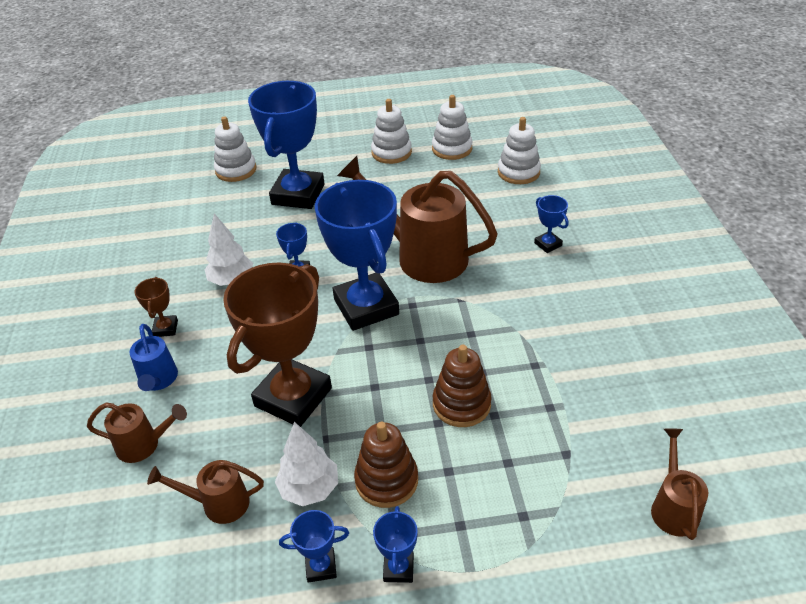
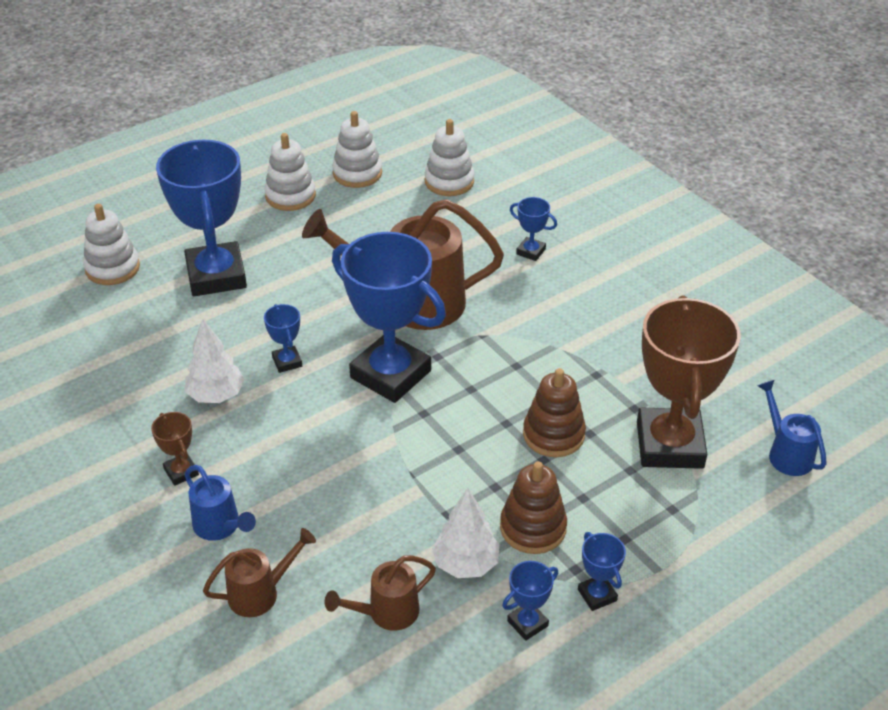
camera: 30 degrees left, 0 degrees up
brown trophy [223,263,332,427] -> brown trophy moved to [637,295,741,469]
brown watering can [651,428,708,540] -> blue watering can [757,380,827,476]

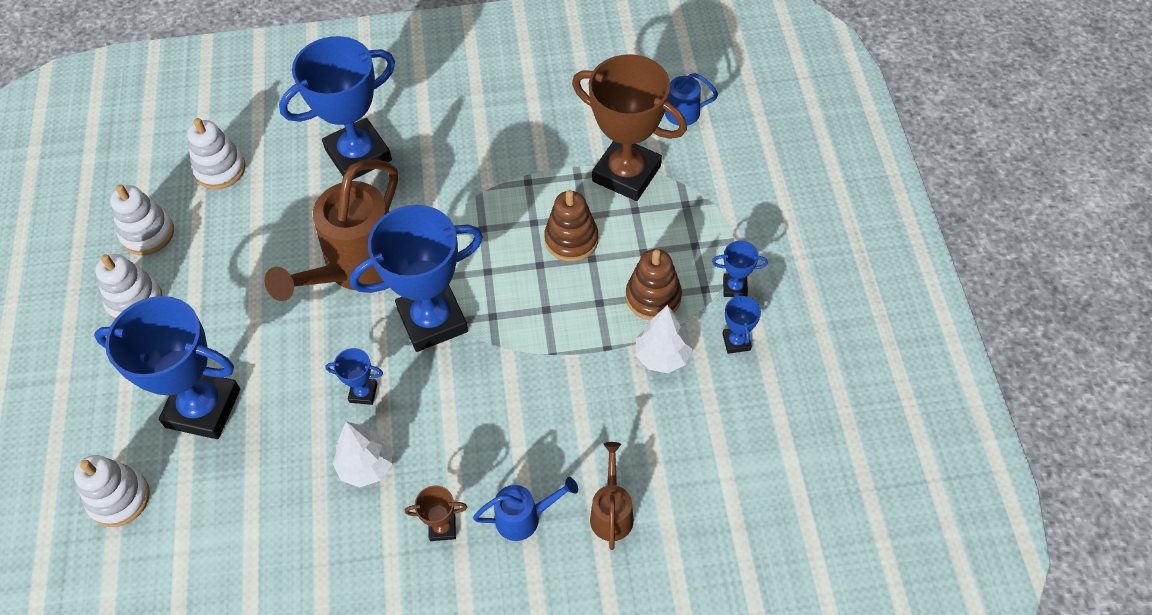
camera: 60 degrees left, 15 degrees up
brown watering can [325,555,436,631] -> none
blue trophy [510,197,557,261] -> blue trophy [279,36,395,180], size x2.37

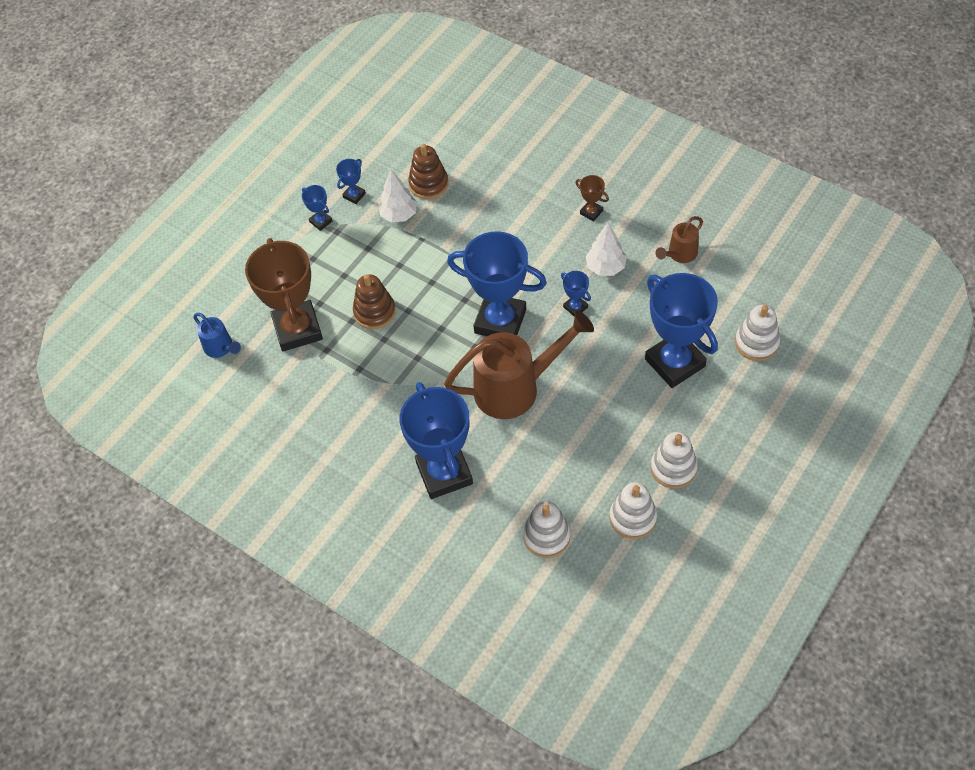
camera: 135 degrees left, 0 degrees up
blue trophy [279,36,395,180] -> blue trophy turned 60 degrees clockwise [399,382,473,499]
blue watering can [473,477,578,541] -> none
brown watering can [590,442,634,550] -> brown watering can moved to [656,216,703,263]
brown stacking toy [626,249,682,320] -> brown stacking toy moved to [408,144,448,199]

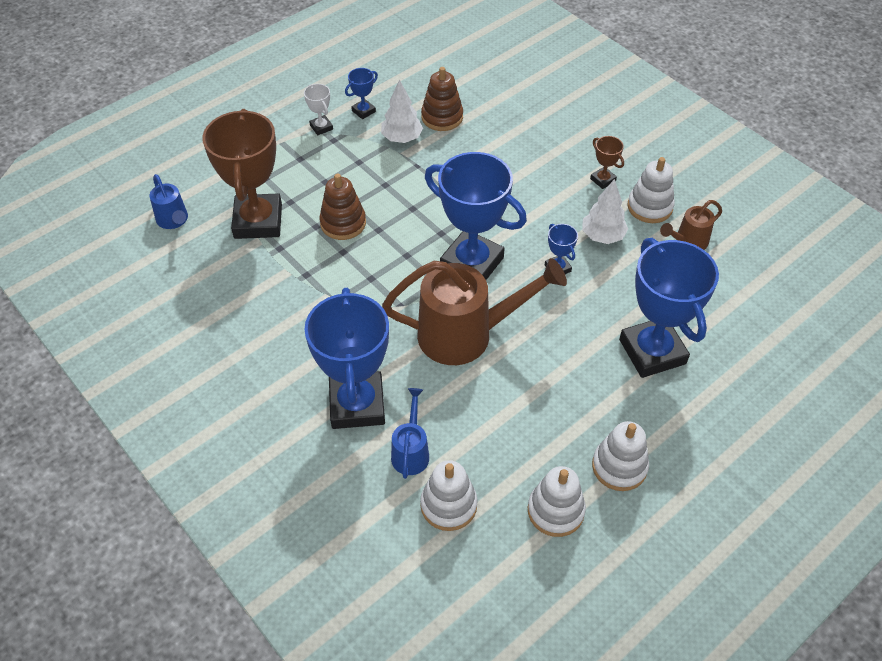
camera: 10 degrees right, 5 degrees down
blue trophy [302,185,333,231] -> white trophy [304,84,333,135]
white stacking toy [735,305,780,361] -> white stacking toy moved to [628,157,675,223]
none -> blue watering can [391,388,429,479]

